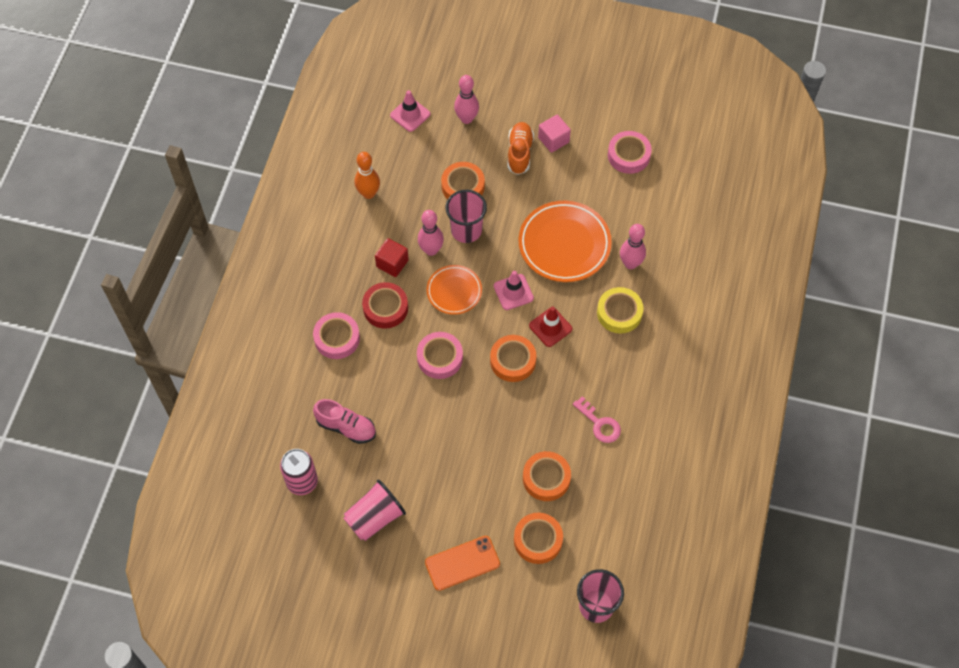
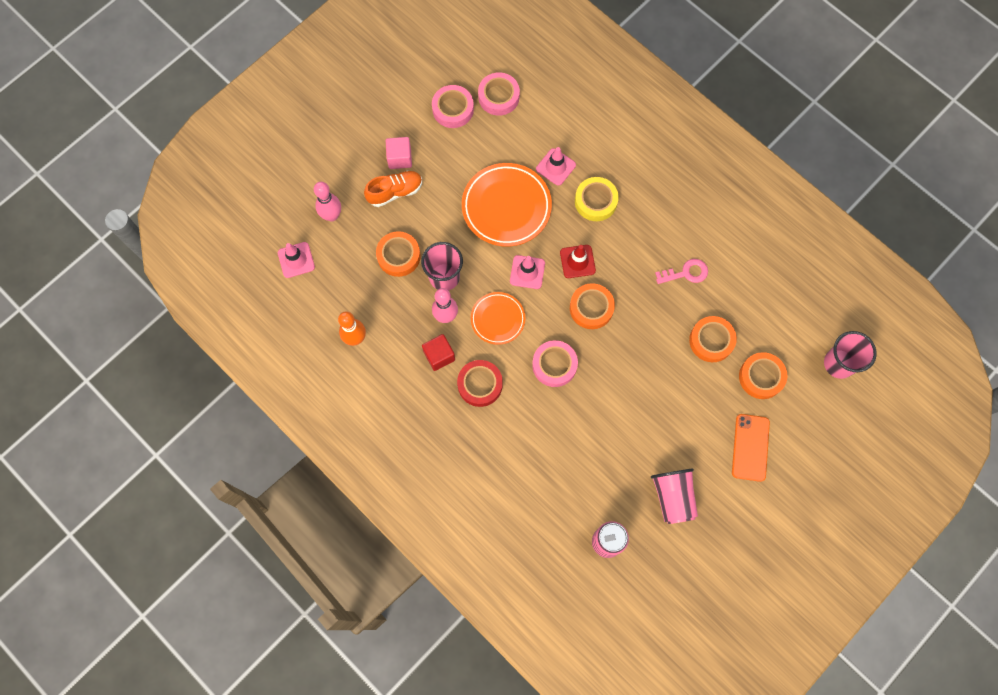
camera: 60 degrees left, 10 degrees up
pink tape [313,312,360,359] -> pink tape moved to [478,72,520,116]
pink shoe [313,399,376,444] -> none
orange shoe [508,122,534,175] -> orange shoe turned 120 degrees clockwise [364,171,422,207]
pink bowling pin [620,224,646,269] -> pink traffic cone [536,147,576,186]

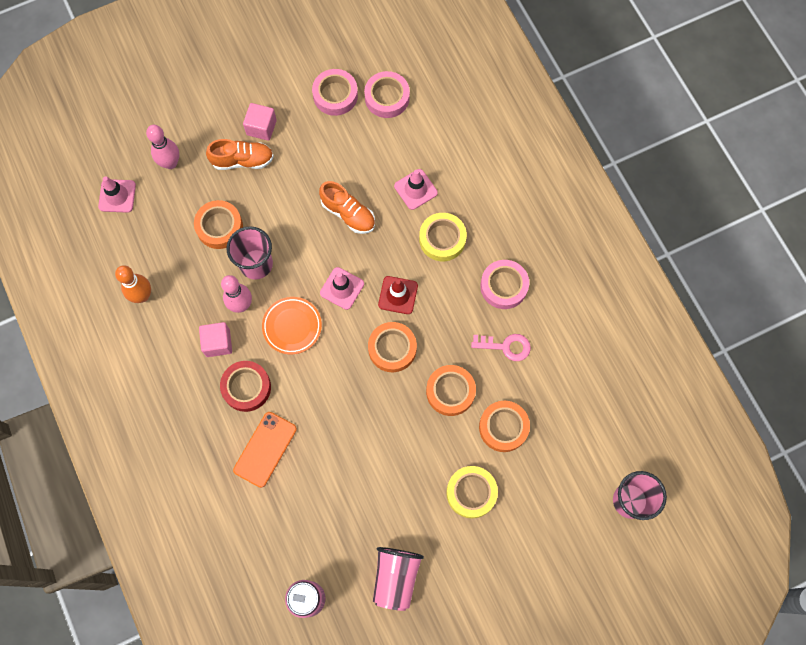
camera: 20 degrees right, 0 degrees up
red cube [422,334,455,371] -> pink cube [199,322,232,357]
orange plate [462,163,552,247] -> orange shoe [319,181,375,234]
pink tape [532,340,578,387] -> pink tape moved to [480,260,529,309]
orange phone [732,414,770,482] -> orange phone moved to [233,412,297,488]
orange tape [739,352,787,399] -> orange tape moved to [426,365,476,416]
none -> yellow tape [446,466,498,519]

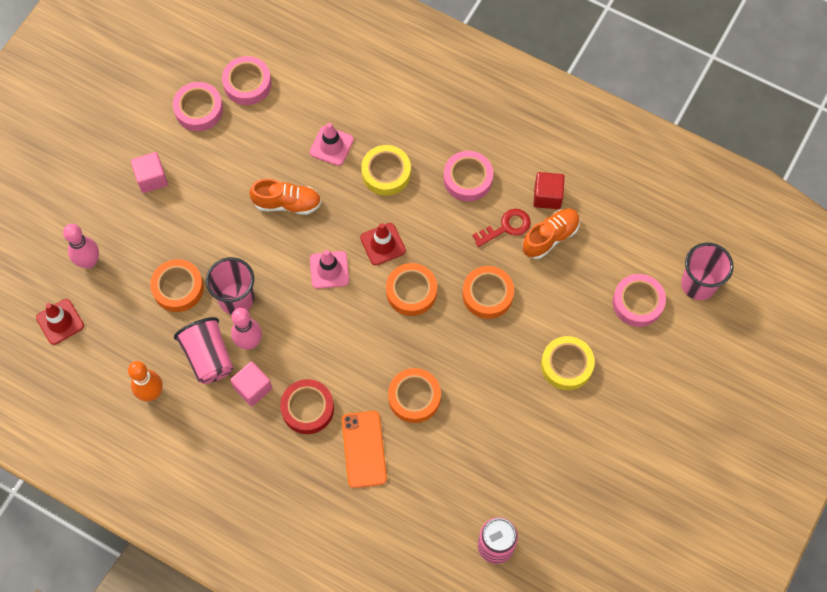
camera: 35 degrees left, 5 degrees down
pink traffic cone [98,176,136,213] -> red traffic cone [36,299,84,345]
orange shoe [206,139,274,170] -> orange shoe moved to [522,209,580,259]
orange plate [262,297,322,354] -> none
pink cup [373,547,424,611] -> pink cup moved to [174,317,233,384]
pink key [471,334,531,361] -> red key [472,209,531,247]
orange tape [479,401,530,452] -> orange tape moved to [388,368,441,423]
none -> red cube [533,172,565,209]
none -> pink tape [612,274,666,327]

